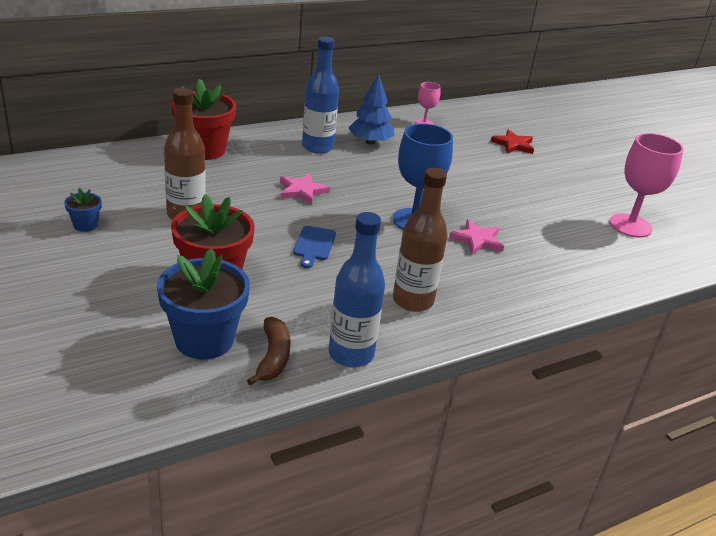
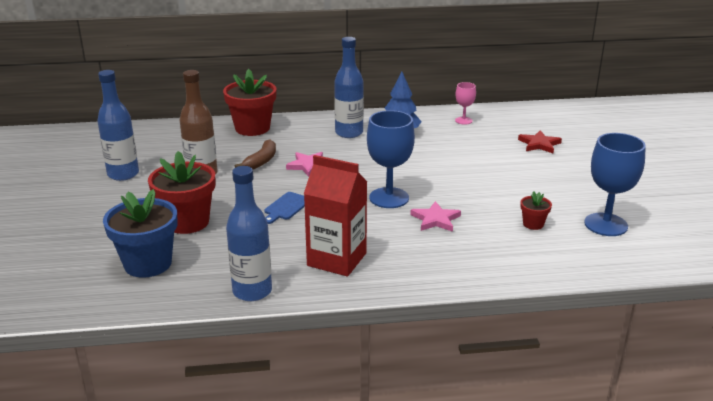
camera: 25 degrees right, 5 degrees down
blue flower pot [64,188,102,232] -> blue bottle [97,70,139,181]
brown banana [247,317,290,386] -> brown banana moved to [235,139,276,170]
brown bottle [393,168,448,312] -> red carton [304,155,367,276]
pink goblet [609,133,684,238] -> blue goblet [584,133,646,236]
none -> red flower pot [520,191,552,230]

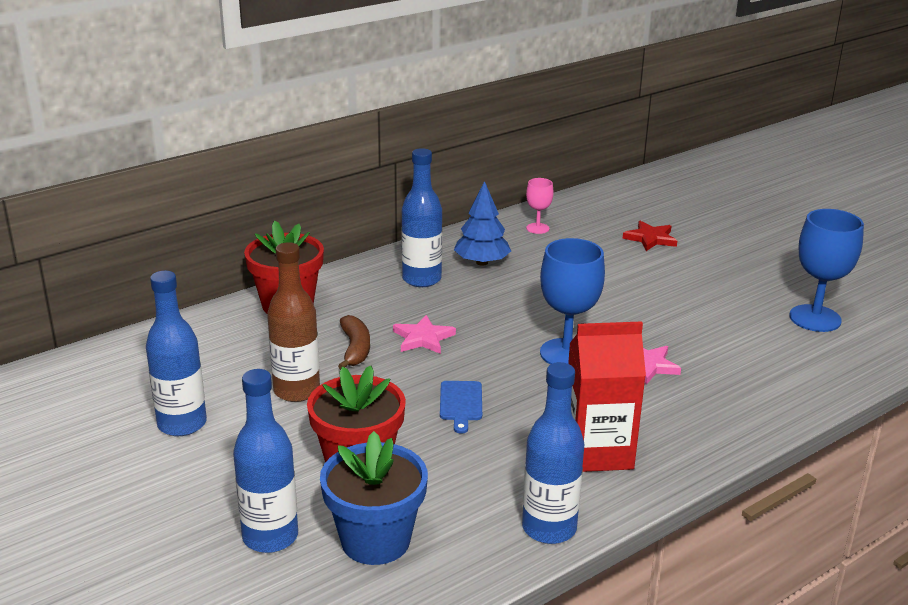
camera: 30 degrees left, 0 degrees up
red flower pot [520,191,552,230] -> none
none -> blue bottle [233,369,298,553]

